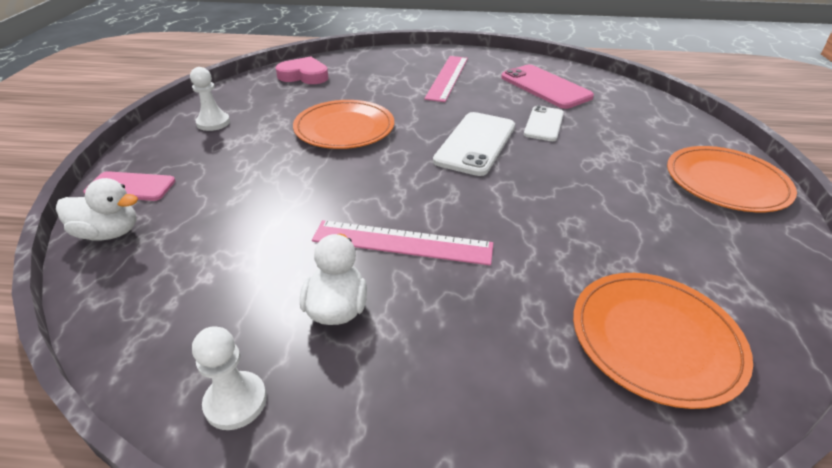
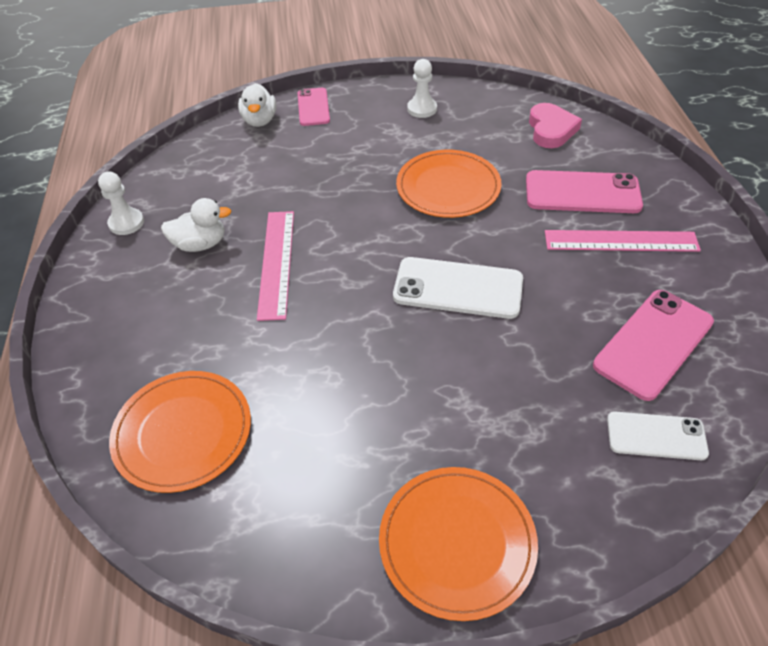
camera: 80 degrees right, 10 degrees up
white phone [524,105,564,141] -> white phone moved to [607,412,709,460]
none -> pink phone [526,170,643,213]

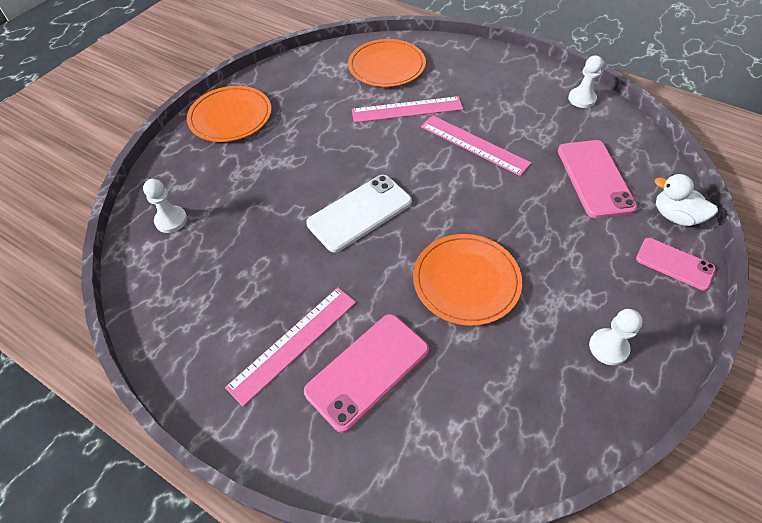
camera: 130 degrees right, 5 degrees up
white duck [161,198,231,252] -> none
pink heart [529,103,582,148] -> none
pink phone [593,290,714,401] -> pink phone moved to [558,140,638,218]
white phone [607,412,709,460] -> white pawn [143,179,187,233]
none -> pink ruler [352,96,463,123]

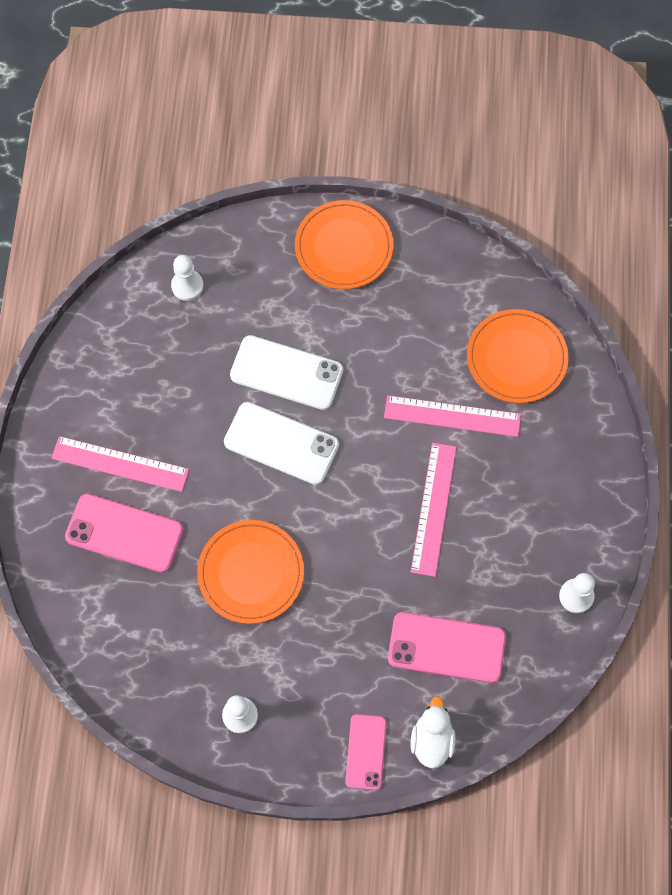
camera: 60 degrees right, 15 degrees up
pink ruler [352,96,463,123] -> pink ruler turned 45 degrees counterclockwise [384,395,521,437]
pink phone [558,140,638,218] -> pink phone turned 45 degrees clockwise [388,612,506,683]
none -> white phone [230,335,343,410]

